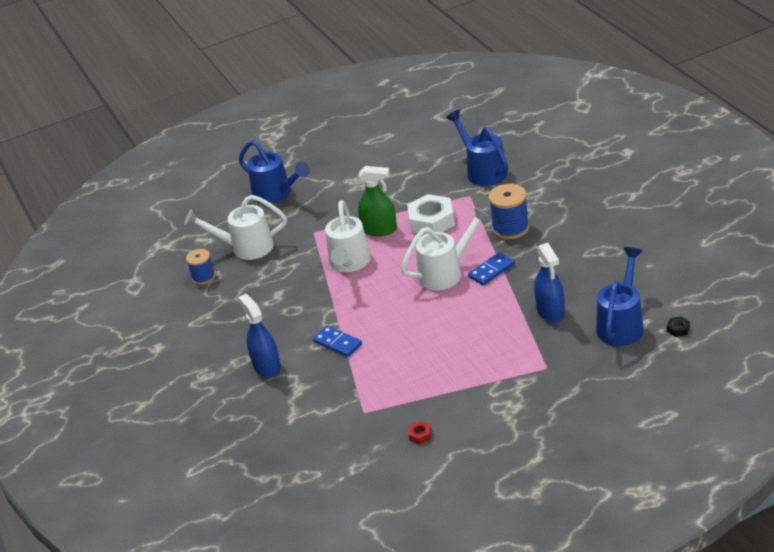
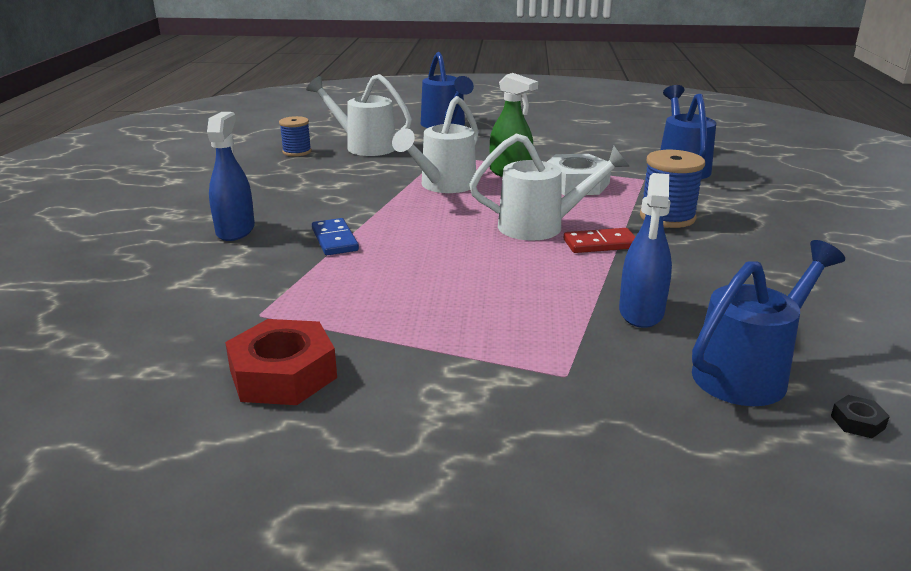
camera: 25 degrees right, 10 degrees down
red nut [408,421,431,444] -> red nut [225,319,337,405], size x2.43
blue domino [468,252,515,286] -> red domino [564,228,636,253]

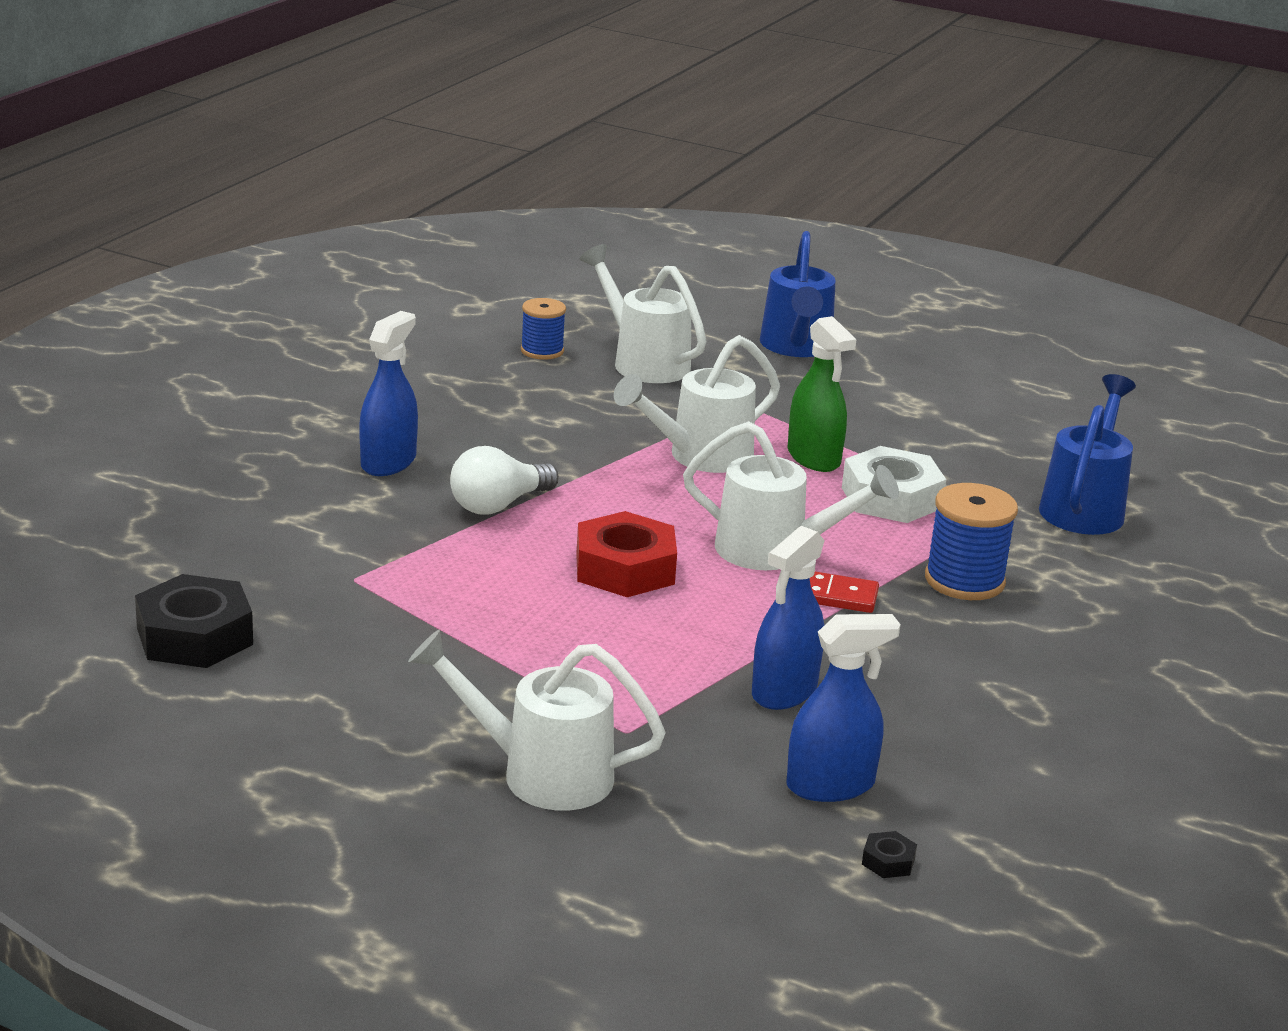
camera: 20 degrees right, 0 degrees up
red nut [225,319,337,405] -> red nut moved to [576,511,677,597]
blue domino [312,218,359,255] -> white light bulb [450,446,559,515]
blue watering can [692,240,845,406] -> blue spray bottle [786,614,901,802]
none -> black nut [135,574,253,668]
none -> white watering can [408,630,666,811]

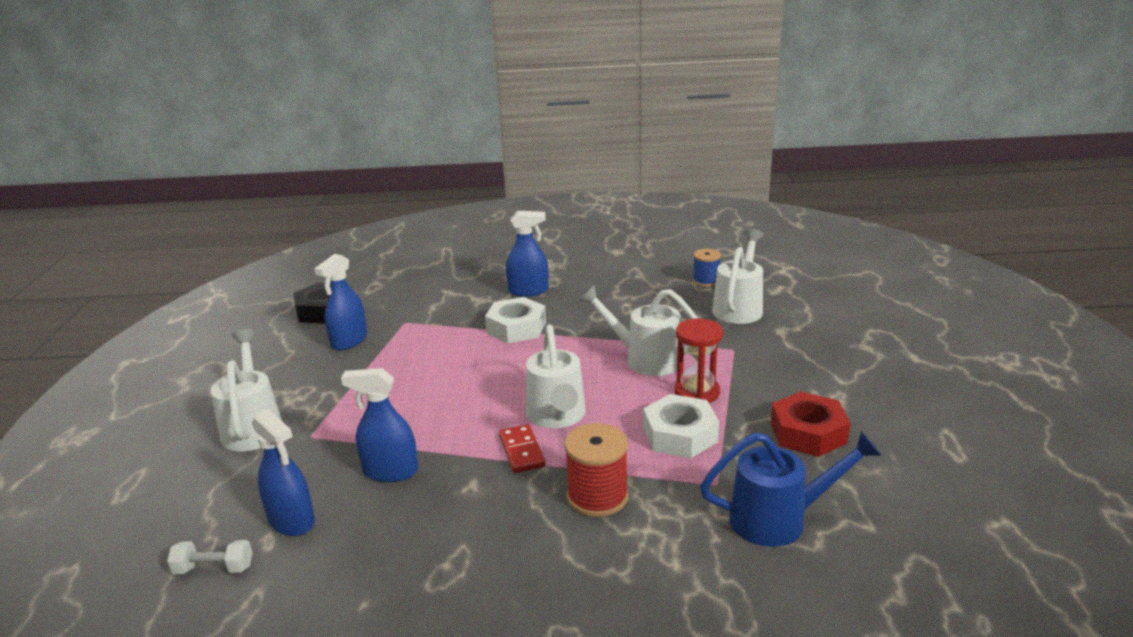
camera: 65 degrees right, 0 degrees up
white light bulb [450,446,559,515] -> white nut [485,297,546,343]
red nut [576,511,677,597] -> red nut moved to [771,391,850,457]
blue watering can [760,231,836,357] -> none
green spray bottle [788,316,857,472] -> red hourglass [675,318,723,403]
black nut [862,831,917,878] -> white dumbbell [167,540,253,574]
blue spool [925,483,1018,600] -> red spool [564,423,629,517]
none -> blue spray bottle [314,254,367,350]

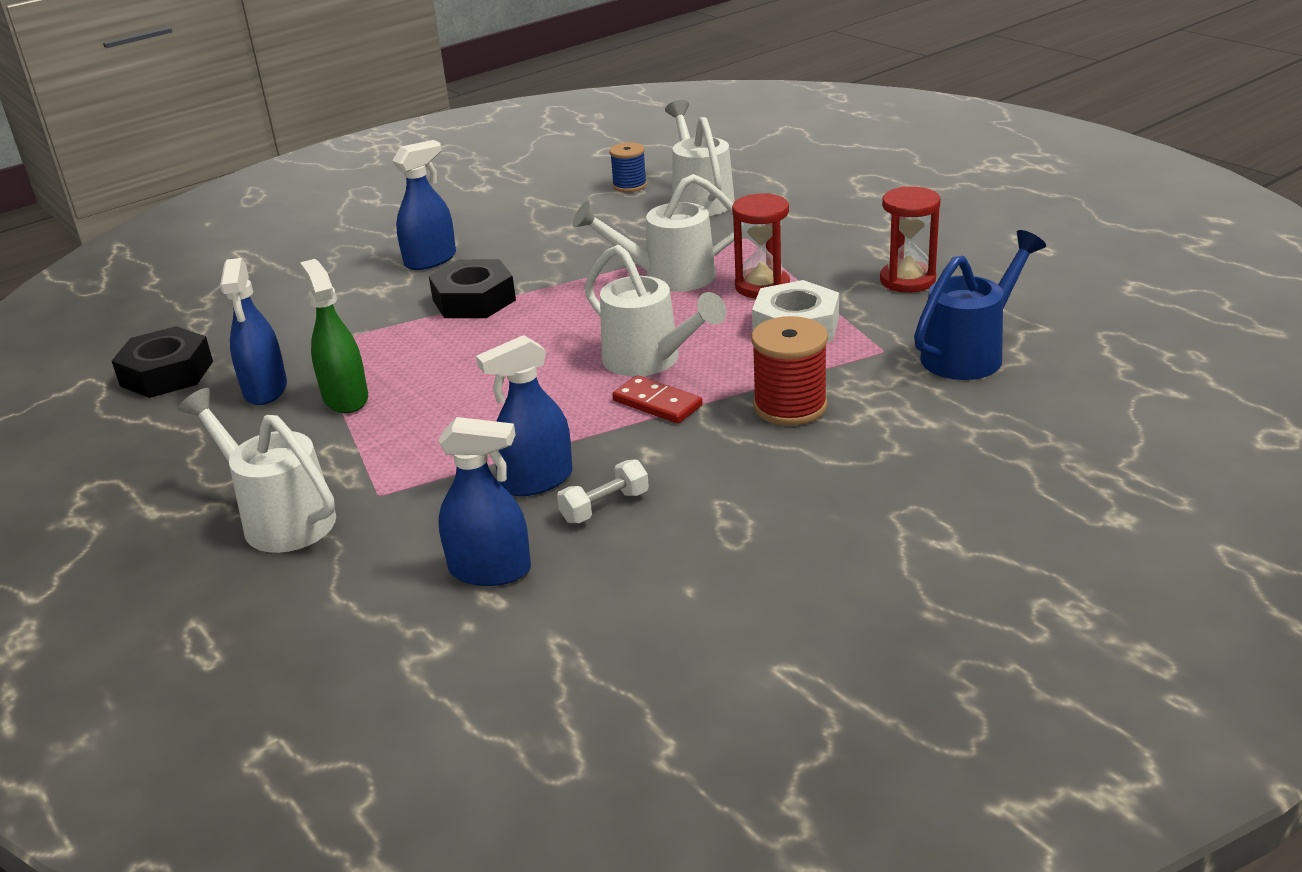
camera: 35 degrees left, 5 degrees up
white dumbbell [167,540,253,574] -> white dumbbell moved to [557,459,649,523]
white nut [485,297,546,343] -> black nut [429,259,516,318]
red nut [771,391,850,457] -> red hourglass [880,186,941,293]
none -> green spray bottle [300,259,368,413]

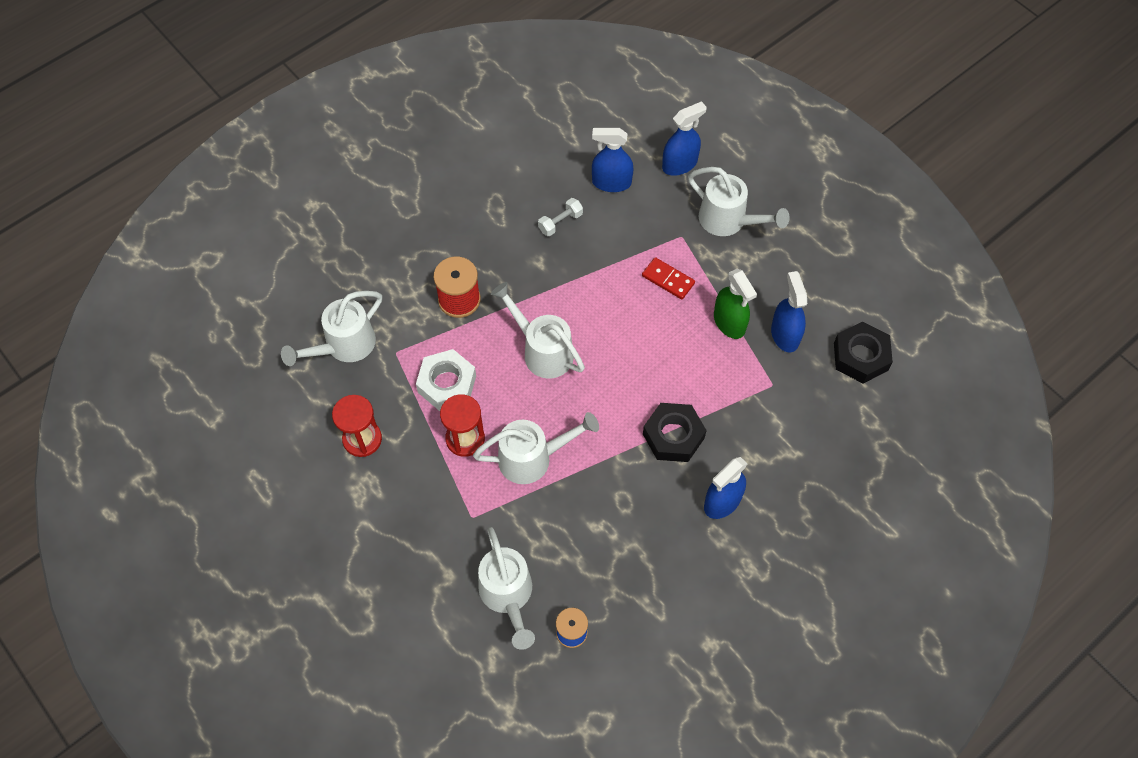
camera: 175 degrees right, 30 degrees up
blue spray bottle [476,335,573,496] -> blue spray bottle moved to [662,101,707,176]
red domino [612,375,703,424] -> red domino moved to [642,257,695,299]
blue watering can [914,230,1046,380] -> white watering can [281,291,382,366]

